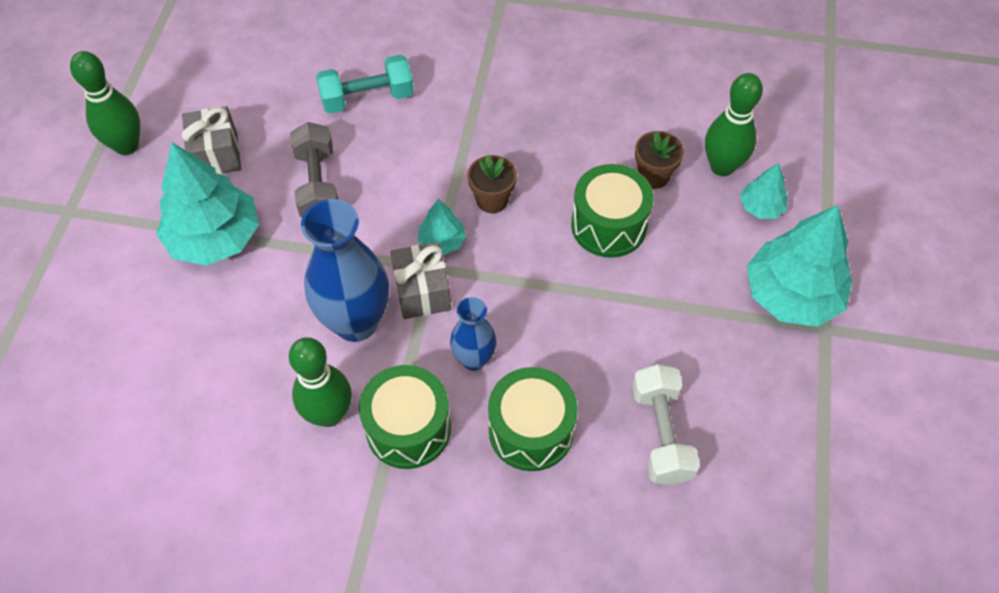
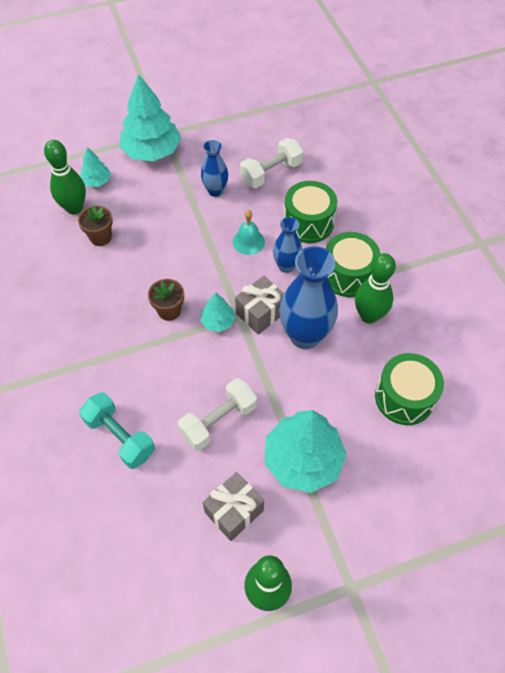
camera: 120 degrees left, 0 degrees up
grey dumbbell [290,122,338,218] -> white dumbbell [177,378,257,451]
green drum [571,164,654,258] -> green drum moved to [375,353,444,425]
none -> blue vase [201,140,228,197]
none -> turquoise bell [233,210,265,255]

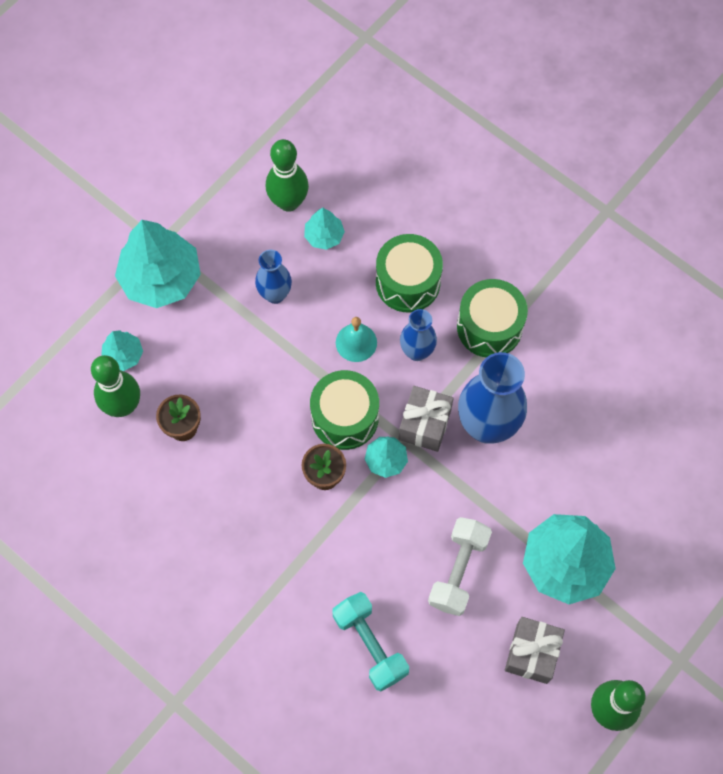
camera: 30 degrees left, 10 degrees up
turquoise dumbbell [79,392,155,469] -> turquoise dumbbell turned 45 degrees clockwise [332,592,409,691]
white dumbbell [240,138,303,188] -> turquoise tree [304,208,345,250]
green bowling pin [355,253,396,324] -> green bowling pin moved to [266,139,309,212]
green drum [375,353,444,425] -> green drum moved to [310,370,379,450]

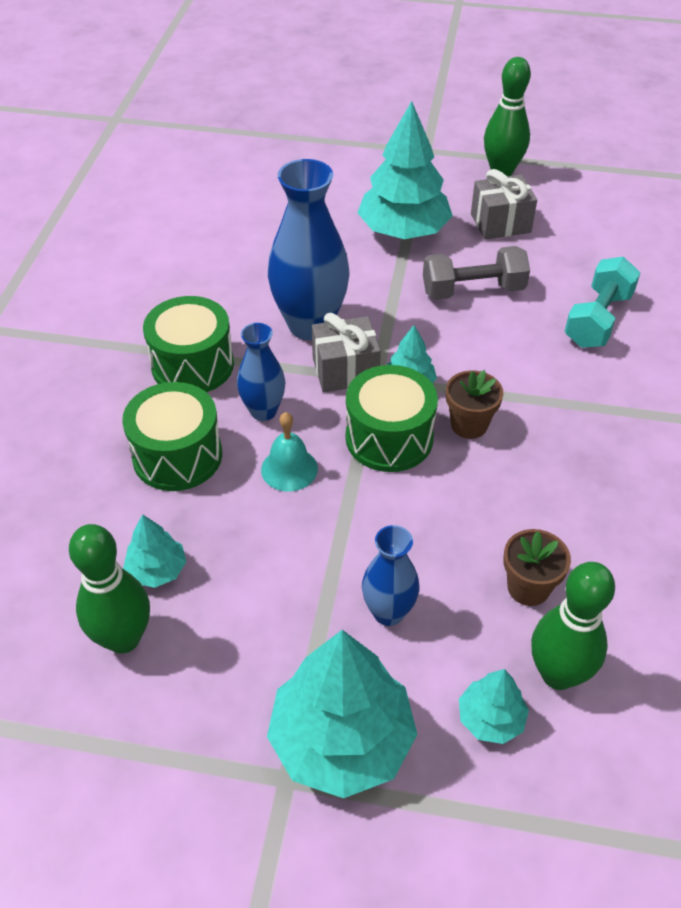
camera: 120 degrees left, 20 degrees down
blue vase [255,250,292,304] -> blue vase moved to [362,525,419,626]
white dumbbell [428,517,492,616] -> grey dumbbell [423,246,530,300]

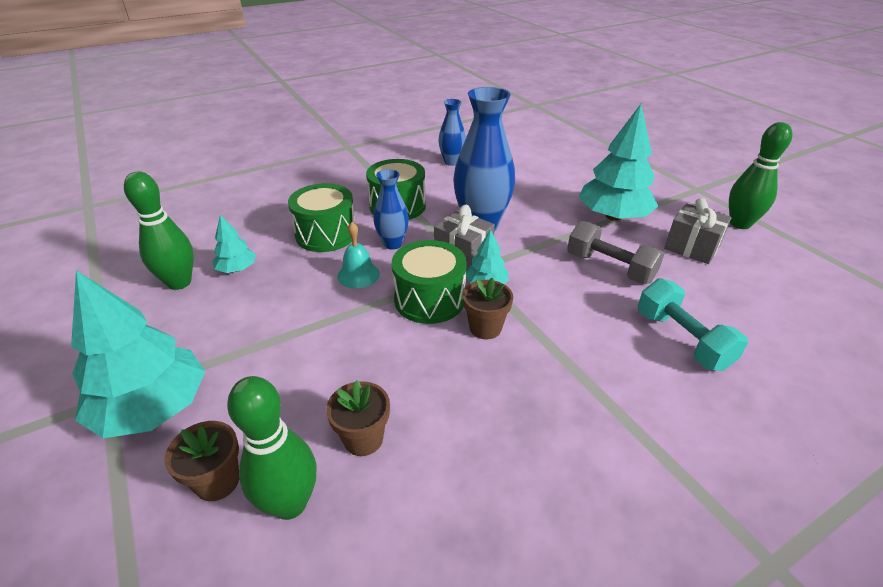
camera: 50 degrees right, 10 degrees down
blue vase [362,525,419,626] -> blue vase moved to [438,99,466,166]
turquoise tree [459,669,529,744] -> brown flower pot [164,421,239,501]
turquoise dumbbell [565,257,641,348] -> turquoise dumbbell turned 75 degrees clockwise [638,278,748,371]

